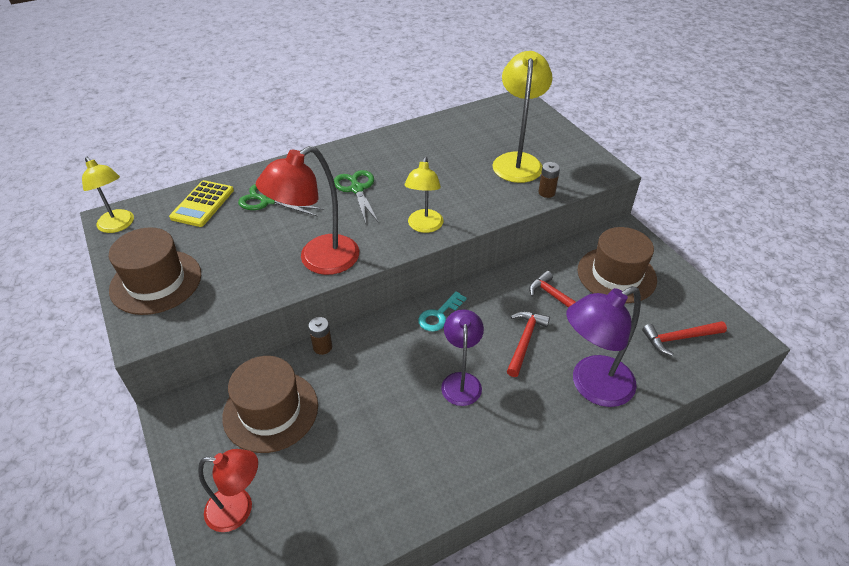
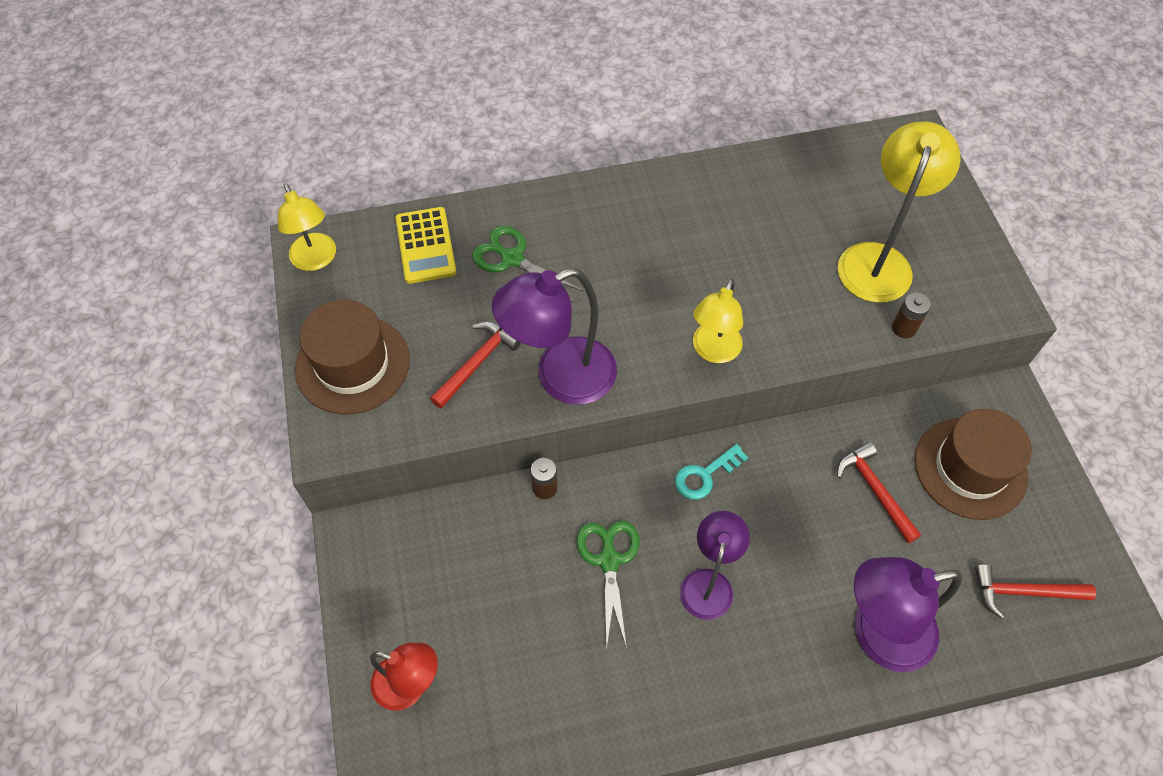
camera: 15 degrees right, 15 degrees up
yellow calculator [169,180,234,227] -> yellow calculator turned 45 degrees counterclockwise [395,207,456,284]
brown hat [222,356,318,453] -> none
red lamp [256,146,359,275] -> purple lamp [492,268,617,405]
green scissors [334,170,379,224] -> green scissors moved to [577,521,639,648]
red hammer [507,311,550,377] -> red hammer moved to [430,322,521,409]

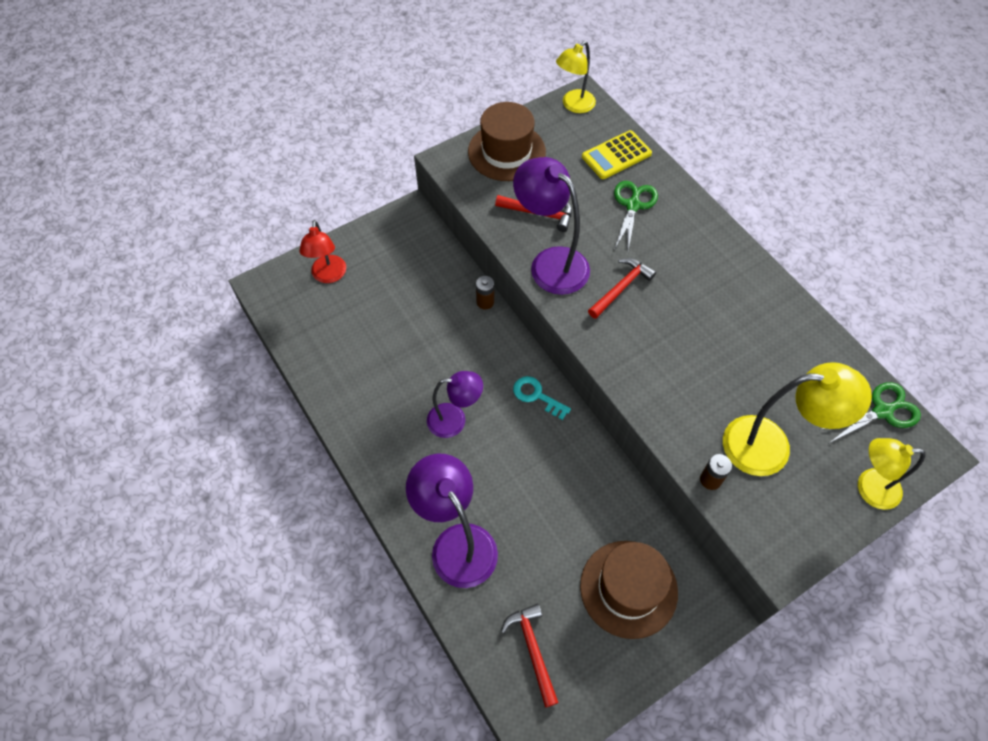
camera: 70 degrees right, 0 degrees up
green scissors [577,521,639,648] -> green scissors moved to [820,382,921,444]
yellow lamp [693,279,743,363] -> yellow lamp moved to [858,438,925,510]
red hammer [837,442,921,543] -> red hammer moved to [588,258,656,319]

